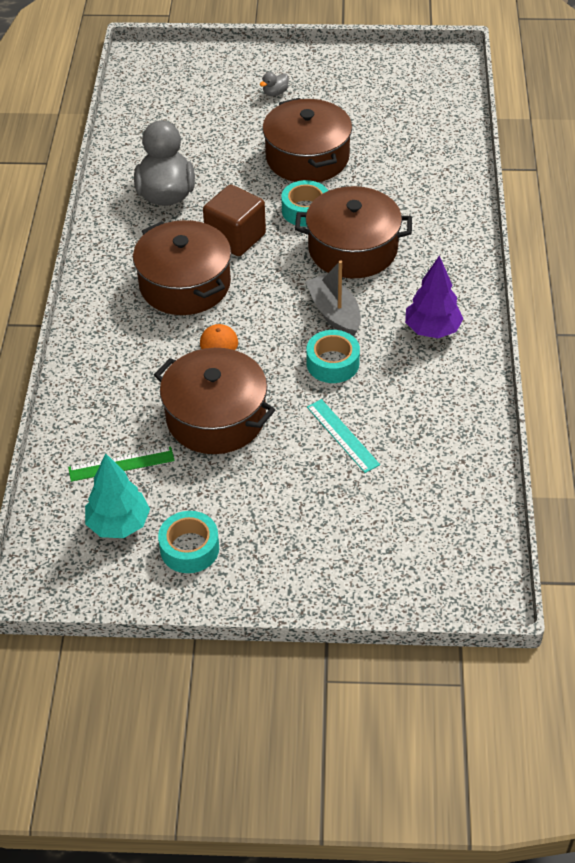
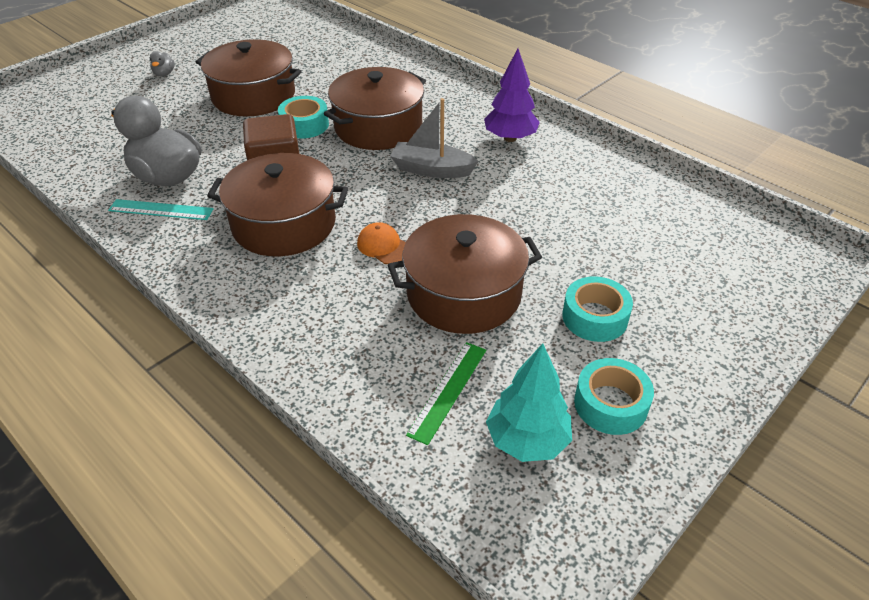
camera: 50 degrees left, 5 degrees down
turquoise tape [306,330,360,383] -> turquoise tape moved to [562,276,633,342]
turquoise ruler [307,399,380,473] -> turquoise ruler moved to [108,199,214,220]

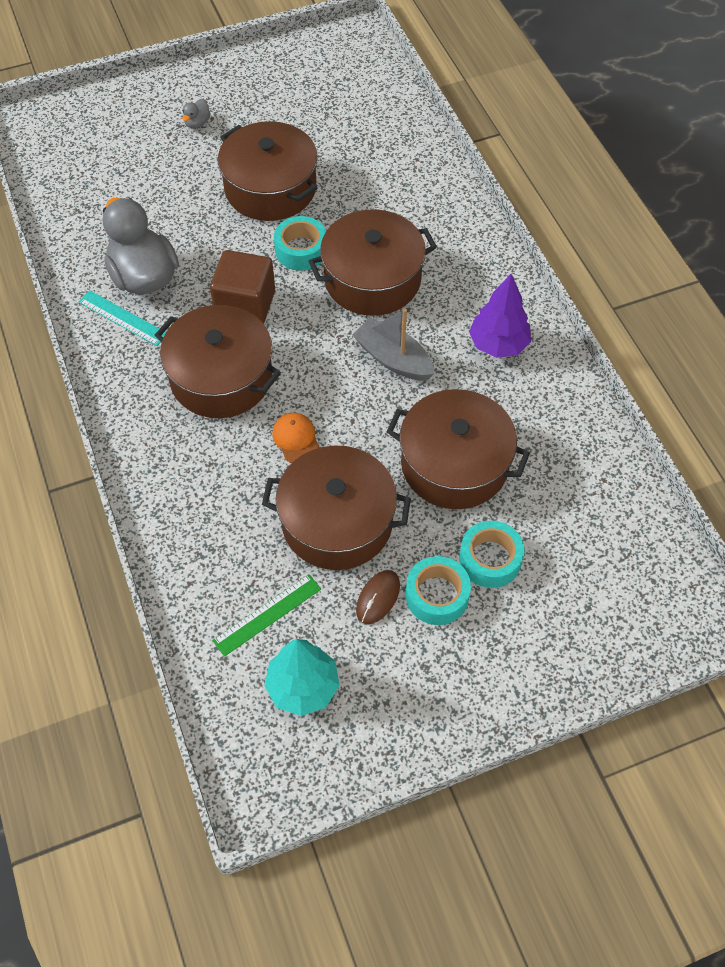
camera: 25 degrees right, 15 degrees up
turquoise tape [574,358,654,435] -> turquoise tape moved to [459,521,524,588]
none -> brown mouse [356,570,400,624]
none -> brown pot [386,389,530,509]

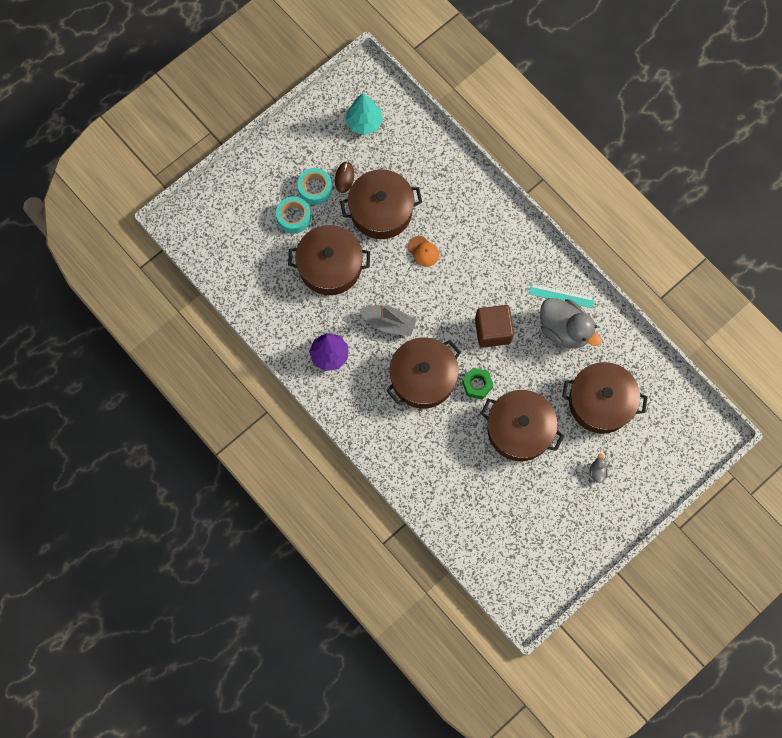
camera: 160 degrees right, 15 degrees up
brown pot [155,305,281,418] -> brown pot moved to [562,362,648,434]
green ruler [212,574,321,657] -> none
turquoise tape [274,216,326,270] -> green nut [462,368,493,399]

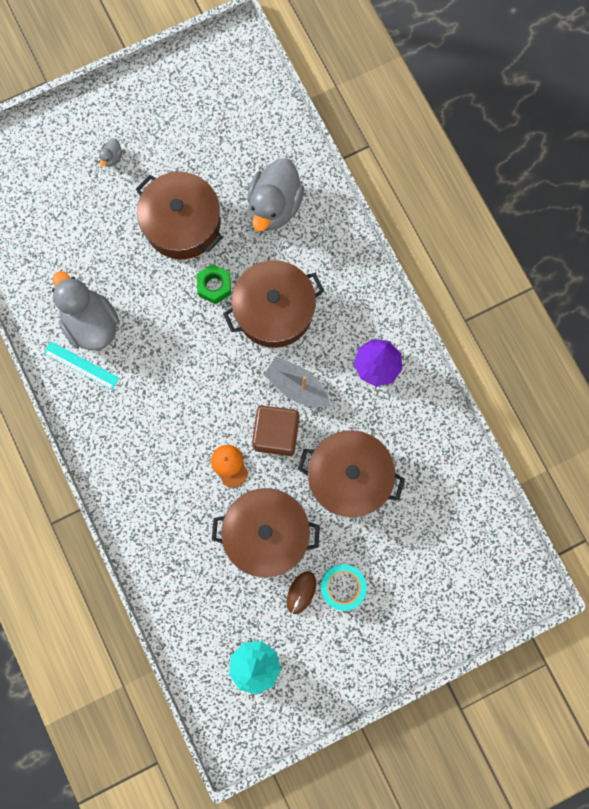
camera: 165 degrees left, 5 degrees up
turquoise tape [276,196,311,234] -> none
brown cube [475,305,514,348] -> brown cube moved to [252,406,299,456]
brown pot [562,362,648,434] -> none
none -> grey duck [247,158,304,231]

